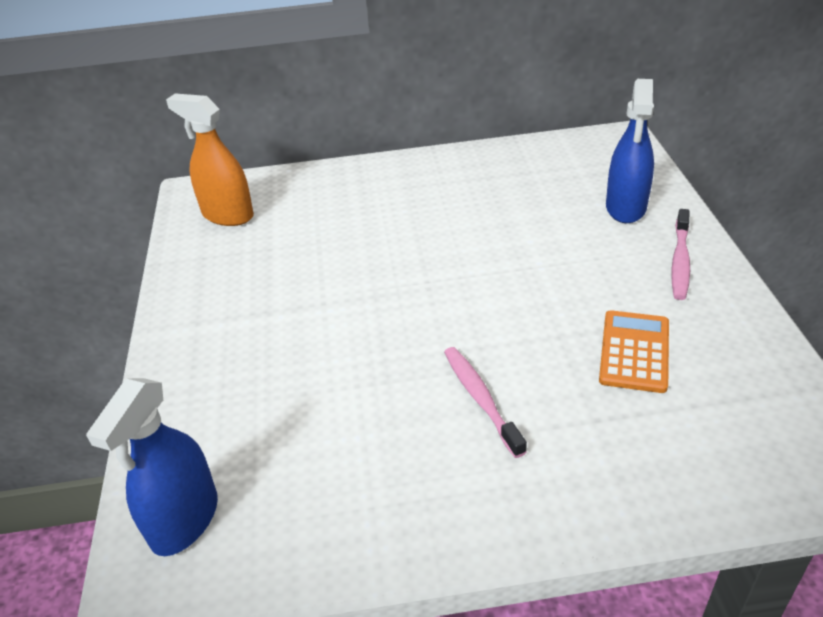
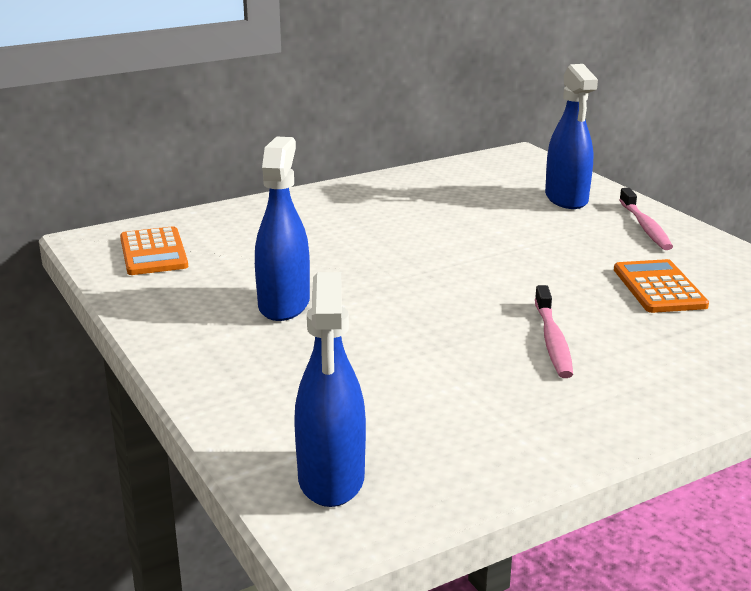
camera: 25 degrees left, 15 degrees down
orange spray bottle [166,93,254,226] -> orange calculator [120,226,188,275]
pink toothbrush [444,347,527,458] -> pink toothbrush turned 135 degrees counterclockwise [535,285,573,378]
none -> blue spray bottle [255,137,310,321]

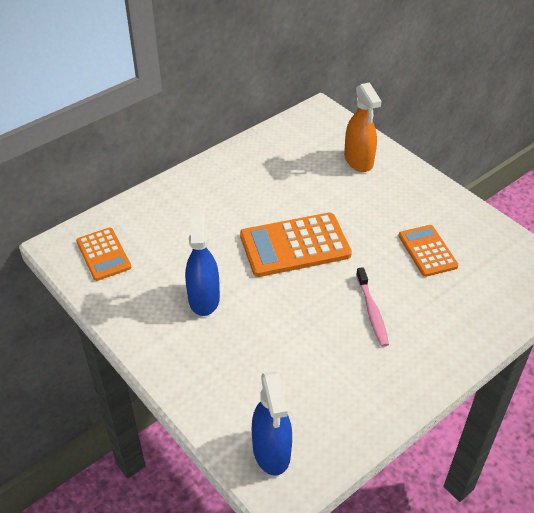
camera: 10 degrees left, 20 degrees up
blue spray bottle [545,64,598,209] -> orange spray bottle [344,82,382,172]
pink toothbrush [619,188,673,250] -> none
none -> orange calculator [240,213,352,277]

